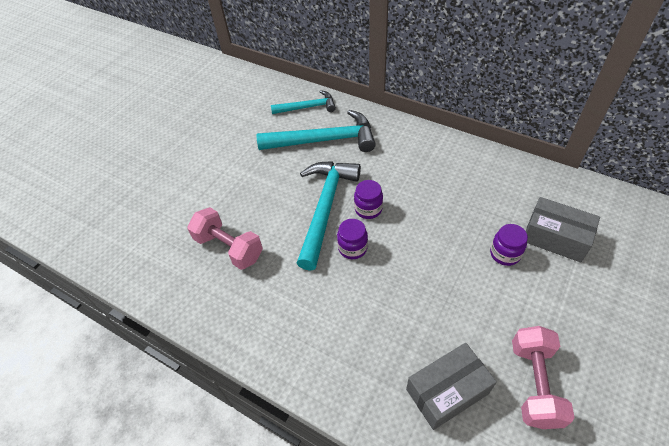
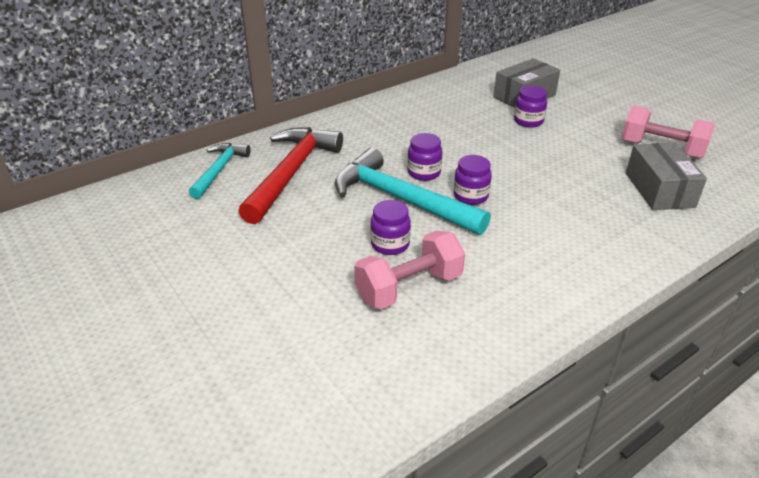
camera: 70 degrees left, 15 degrees down
turquoise hammer [257,110,376,152] -> red hammer [238,127,343,224]
none -> purple jar [370,200,411,255]

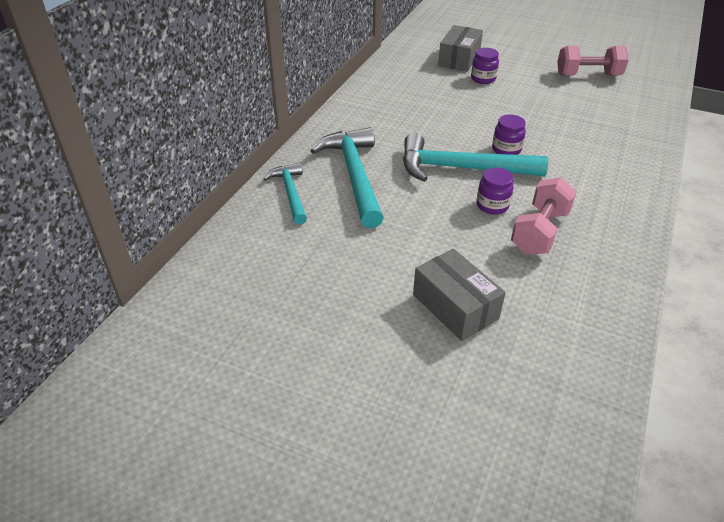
camera: 30 degrees left, 5 degrees up
red hammer [238,127,343,224] -> turquoise hammer [310,127,384,228]
purple jar [407,133,442,181] -> none
grey box [626,143,707,210] -> grey box moved to [413,249,506,341]

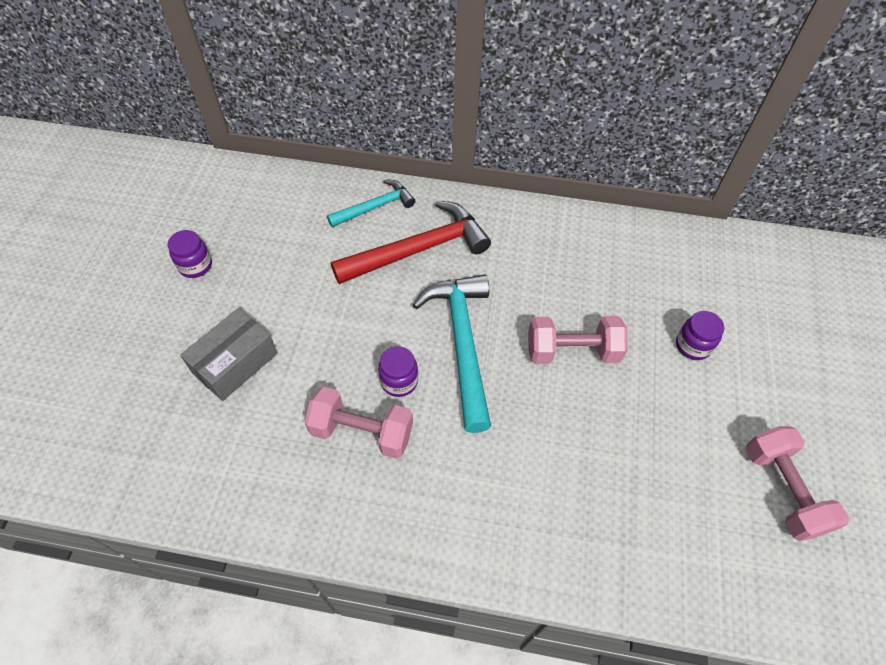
camera: 75 degrees right, 15 degrees up
turquoise hammer [310,127,384,228] -> red hammer [331,201,491,284]
grey box [438,25,483,72] -> none
purple jar [492,114,526,155] -> purple jar moved to [168,230,212,278]
none -> pink dumbbell [528,316,628,364]

